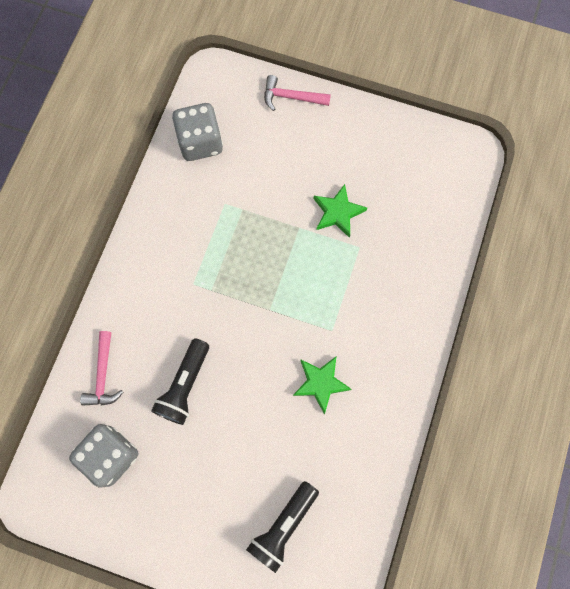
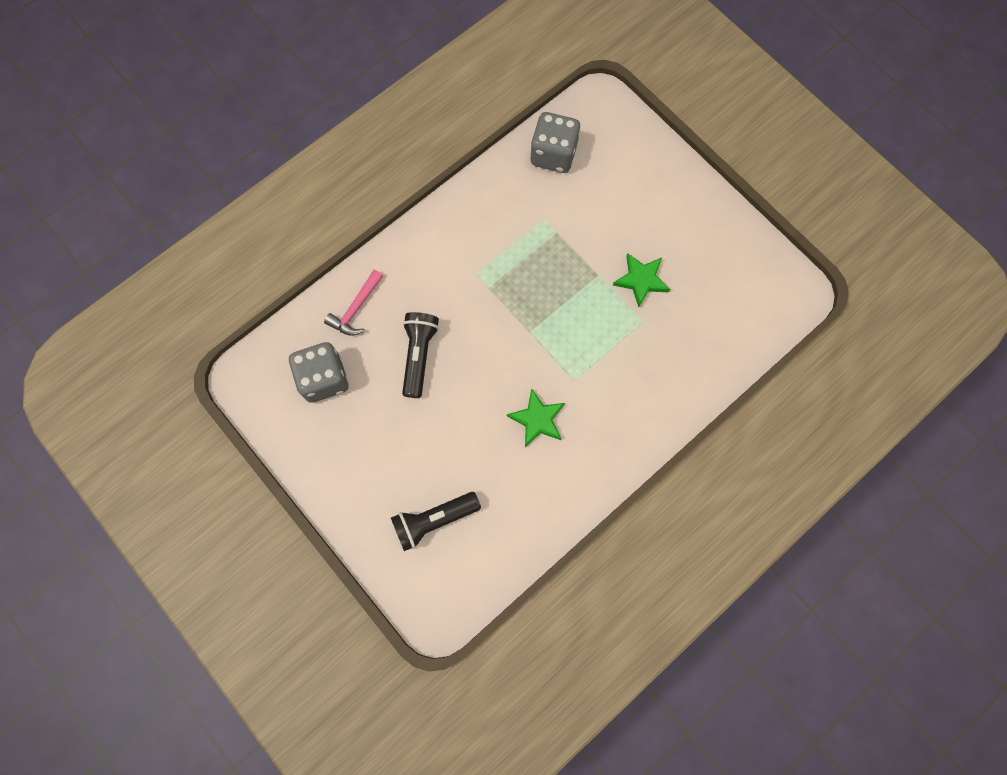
camera: 30 degrees right, 0 degrees up
black flashlight [151,338,209,425] -> black flashlight turned 135 degrees clockwise [402,312,439,398]
pink hammer [264,75,331,111] -> none

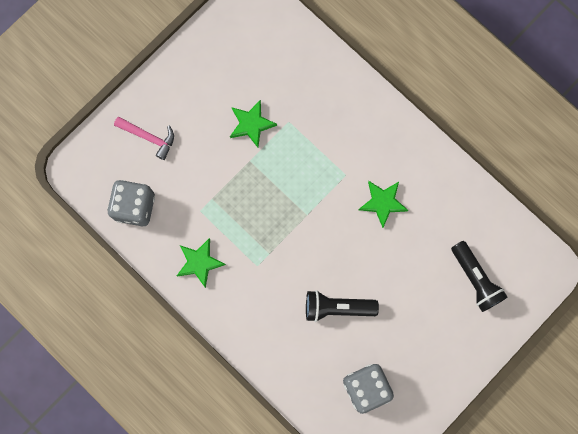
camera: 95 degrees left, 5 degrees up
pink hammer [324,270,383,336] -> pink hammer moved to [114,117,174,160]
none -> green star [177,238,226,288]

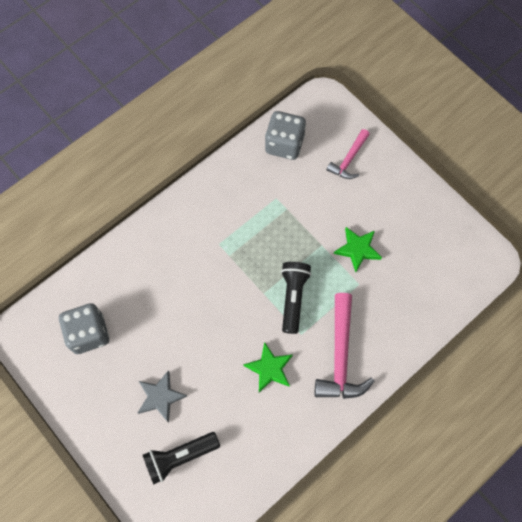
camera: 95 degrees right, 10 degrees down
green star [177,238,226,288] -> none
black flashlight [306,290,379,322] -> black flashlight moved to [281,262,311,334]
none -> grey star [138,370,187,423]
none -> pink hammer [315,293,375,399]

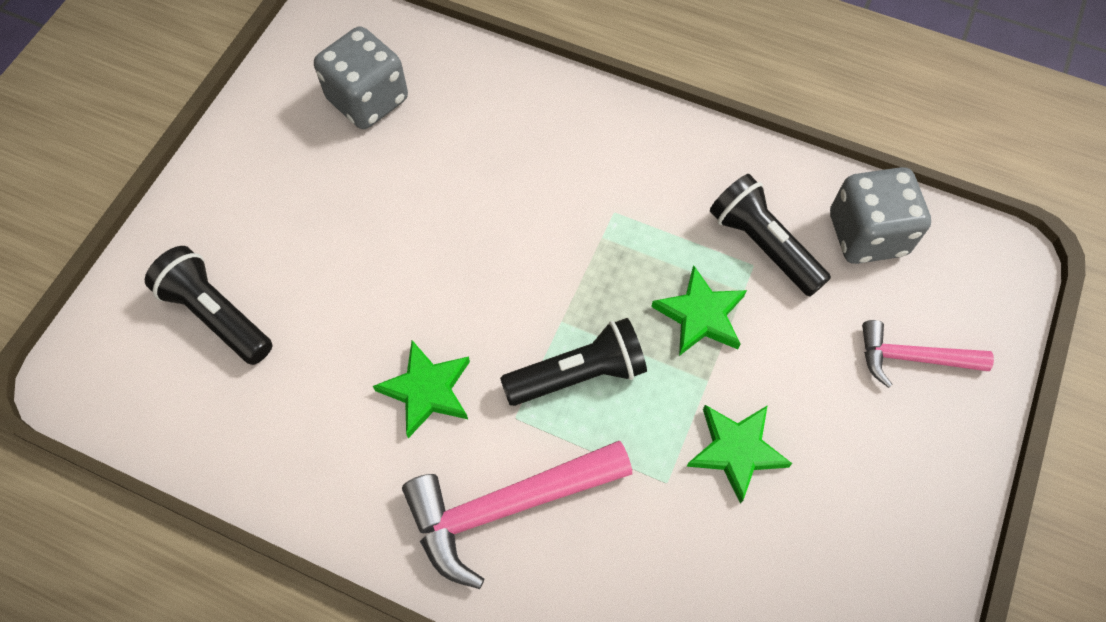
camera: 65 degrees right, 5 degrees down
grey star [138,370,187,423] -> none
none -> green star [651,265,747,356]
none -> black flashlight [710,174,831,297]

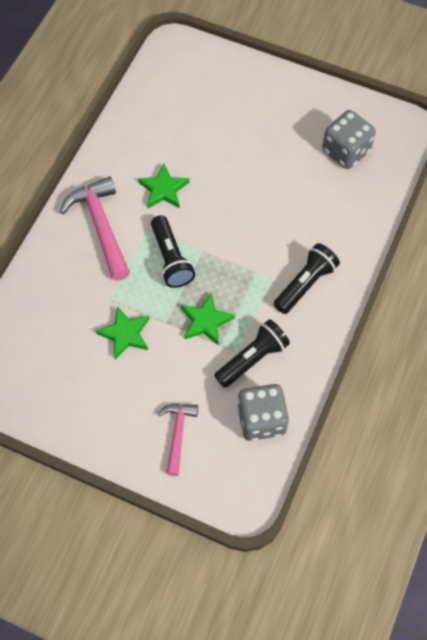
camera: 90 degrees right, 0 degrees up
black flashlight [145,246,273,365] -> black flashlight moved to [274,243,340,314]

